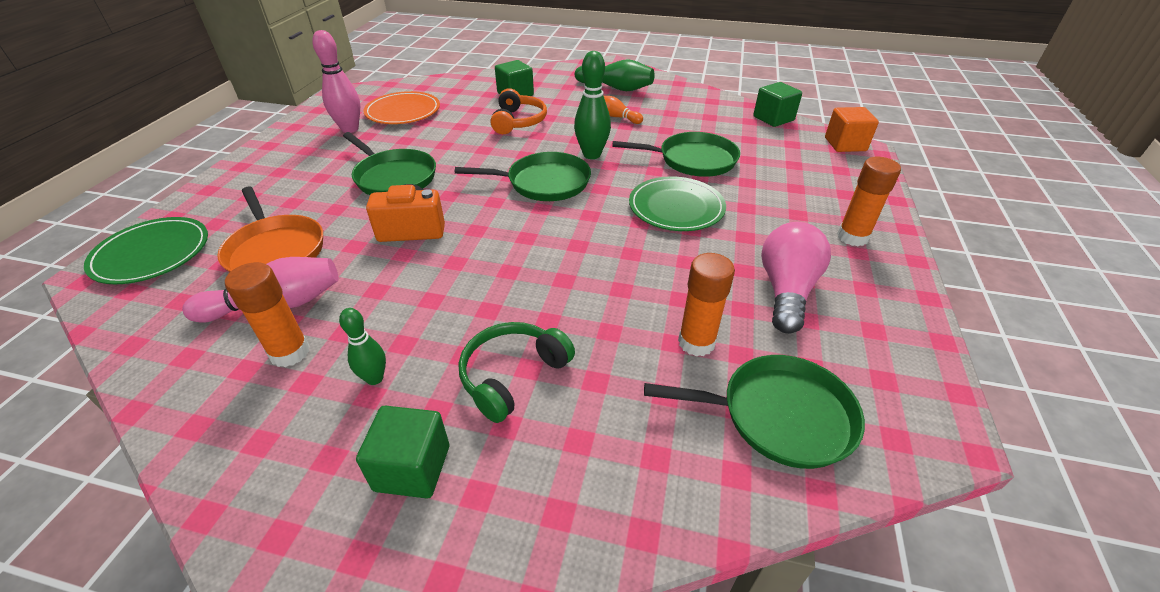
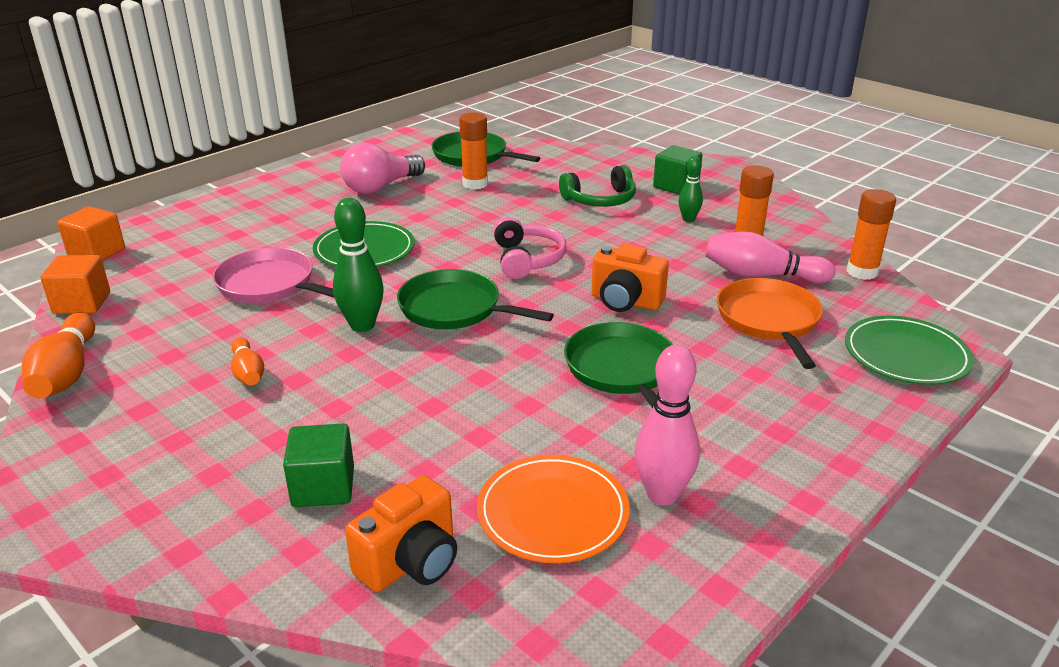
camera: 150 degrees left, 10 degrees down
orange headphones [490,88,547,134] -> none
green bowling pin [575,59,655,91] -> none
green pan [612,132,740,177] -> pink pan [212,247,335,303]
green cube [753,82,802,127] -> orange cube [40,255,110,314]
orange glue stick [837,157,901,246] -> orange glue stick moved to [847,189,896,280]
none -> orange bowling pin [22,313,95,399]
none -> orange camera [345,475,457,592]
none -> pink headphones [493,217,567,279]

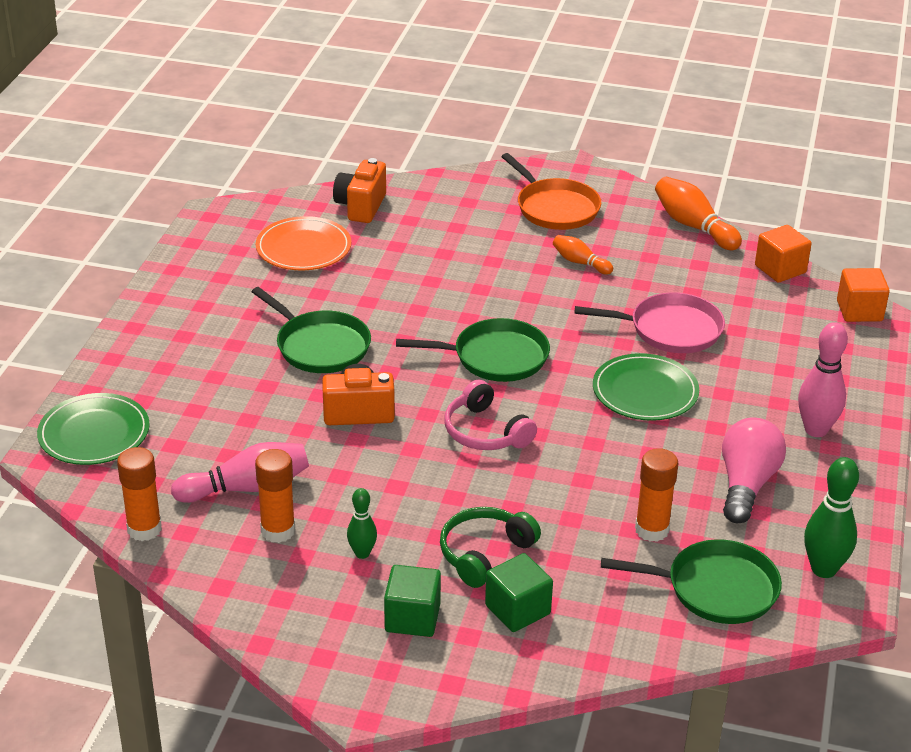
camera: 150 degrees right, 5 degrees up
green cube [283,423,354,507] -> green cube moved to [485,553,553,632]
green bowling pin [333,198,384,332] -> green bowling pin moved to [804,457,859,578]
pink bowling pin [635,344,700,506] -> pink bowling pin moved to [798,322,848,437]
orange pan [717,278,823,369] -> orange pan moved to [501,153,601,230]

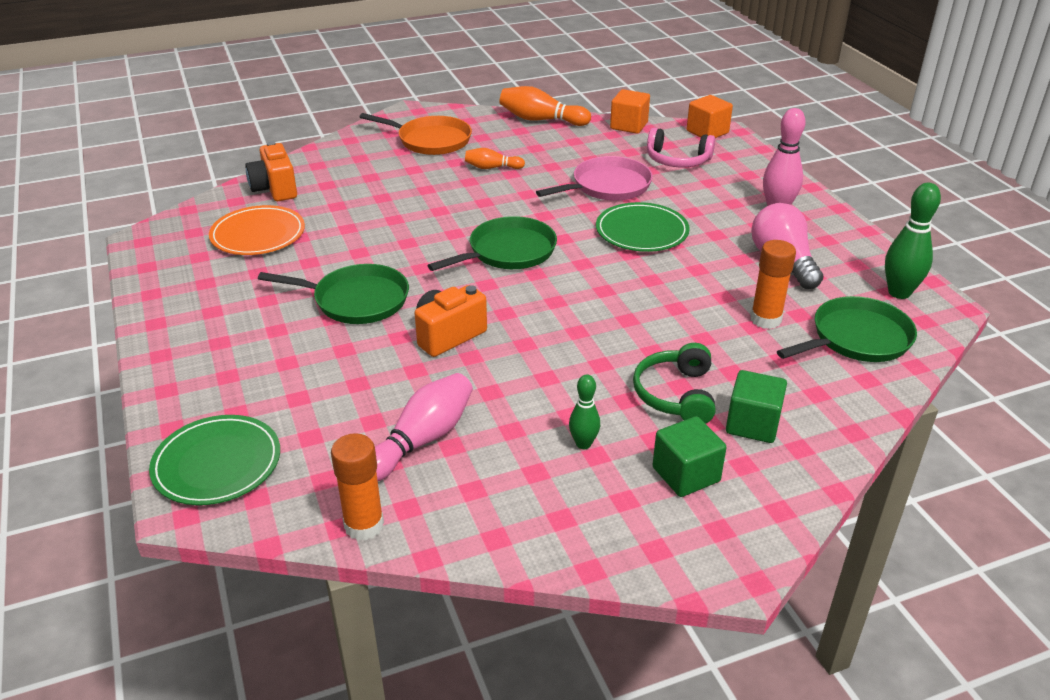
camera: 35 degrees left, 0 degrees up
orange glue stick [255,449,295,543] -> none
pink headphones [444,380,537,450] -> pink headphones moved to [647,128,715,168]

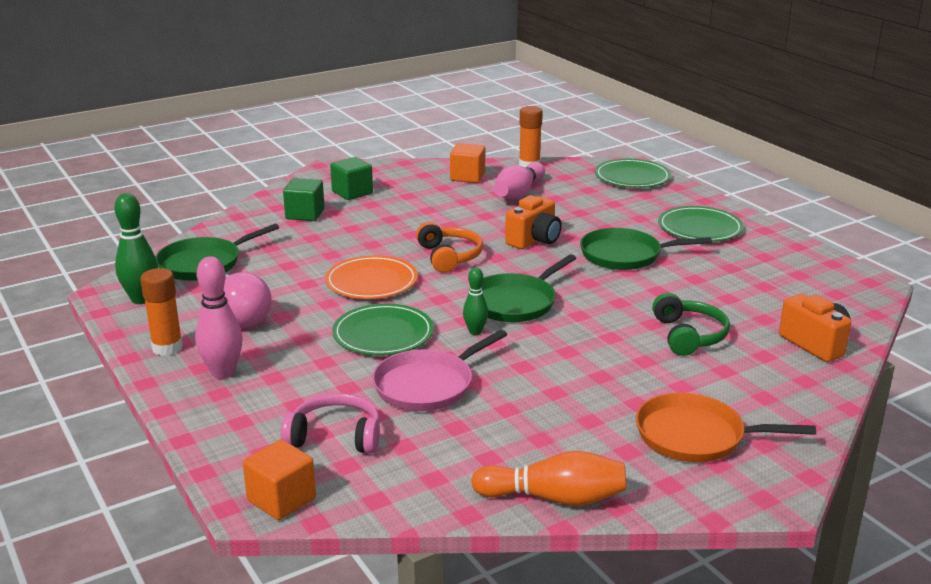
camera: 170 degrees right, 10 degrees down
orange plate [209,205,305,255] -> orange plate moved to [325,255,418,299]
orange bowling pin [465,148,525,169] -> none
green bowling pin [569,375,600,449] -> green bowling pin moved to [463,267,488,335]
orange cube [610,89,650,134] -> orange cube moved to [450,143,485,183]
green headphones [633,343,715,424] -> green headphones moved to [652,293,730,356]
orange glue stick [750,240,796,329] -> orange glue stick moved to [140,268,183,356]
none -> orange headphones [416,222,483,273]
none -> green plate [658,206,744,242]

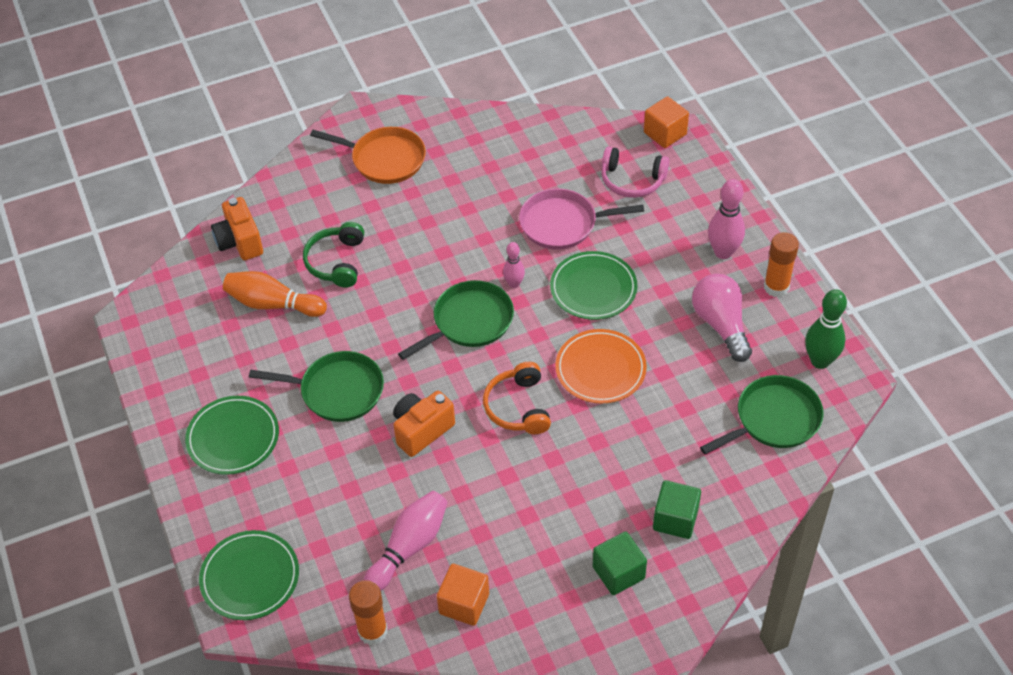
camera: 170 degrees left, 25 degrees up
pink pan [372,330,507,411] -> pink pan turned 150 degrees counterclockwise [519,189,644,250]
green bowling pin [463,267,488,335] -> pink bowling pin [503,242,525,288]
orange bowling pin [471,451,626,506] -> orange bowling pin moved to [223,271,327,317]

